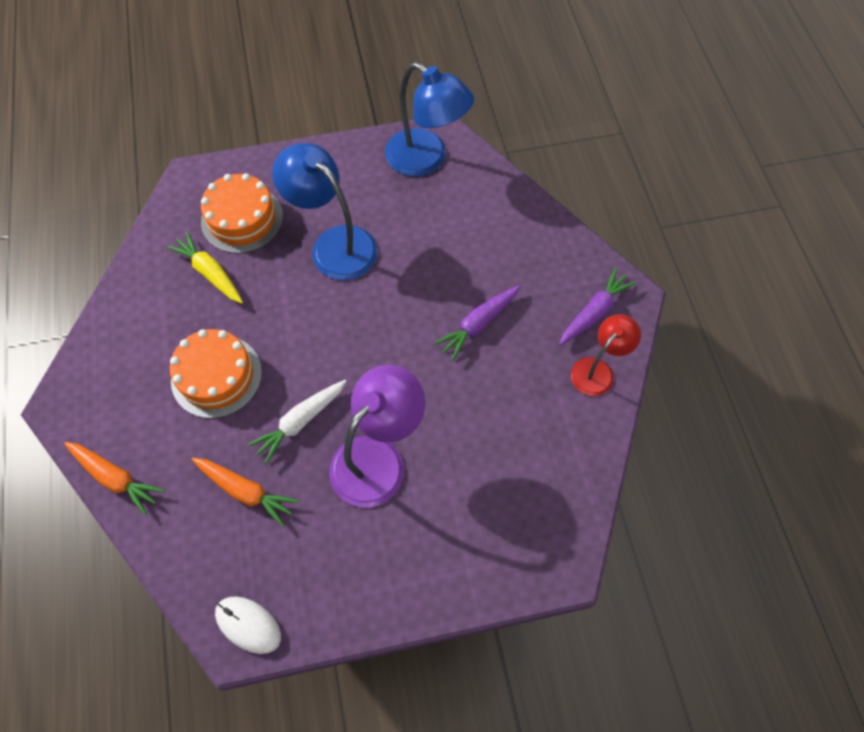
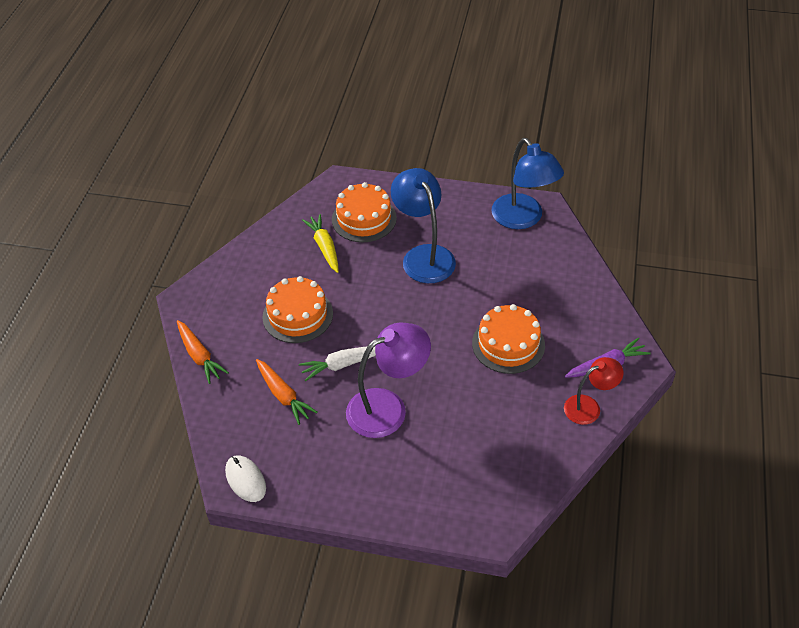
camera: 25 degrees right, 15 degrees down
purple carrot [434,285,520,361] -> orange cake [472,304,545,374]

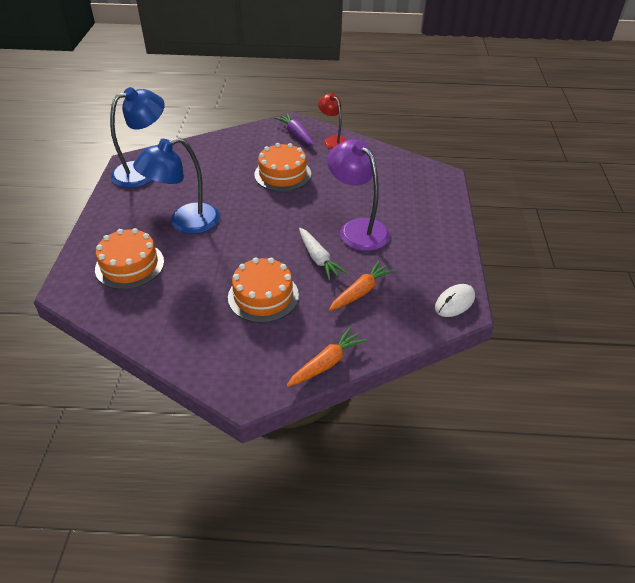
camera: 100 degrees left, 5 degrees down
yellow carrot [302,214,339,273] -> none

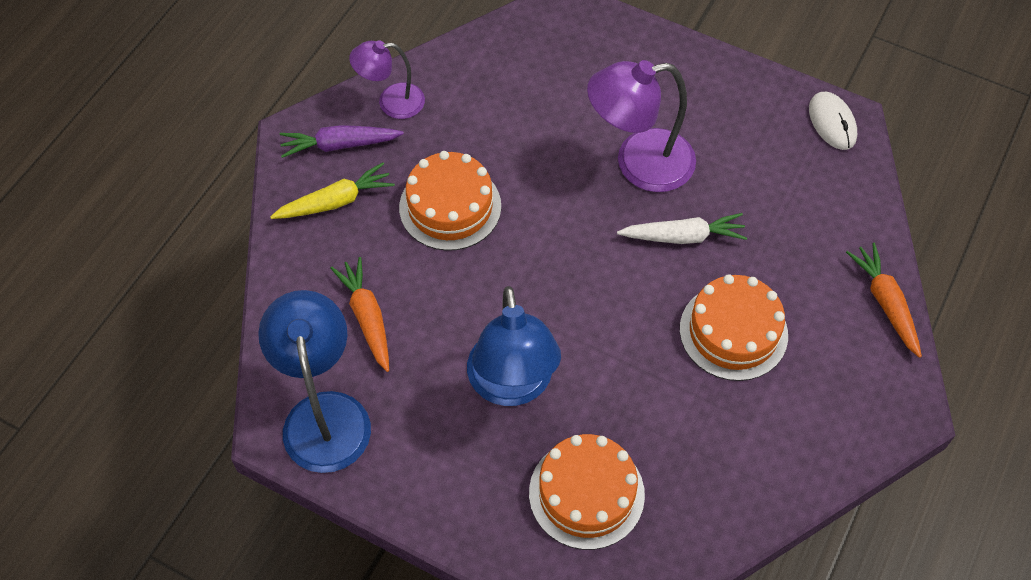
camera: 65 degrees left, 15 degrees up
red lamp [318,93,347,149] -> purple lamp [349,40,425,119]
orange carrot [329,261,395,311] -> orange carrot moved to [330,257,389,372]
none -> yellow carrot [270,162,395,219]

